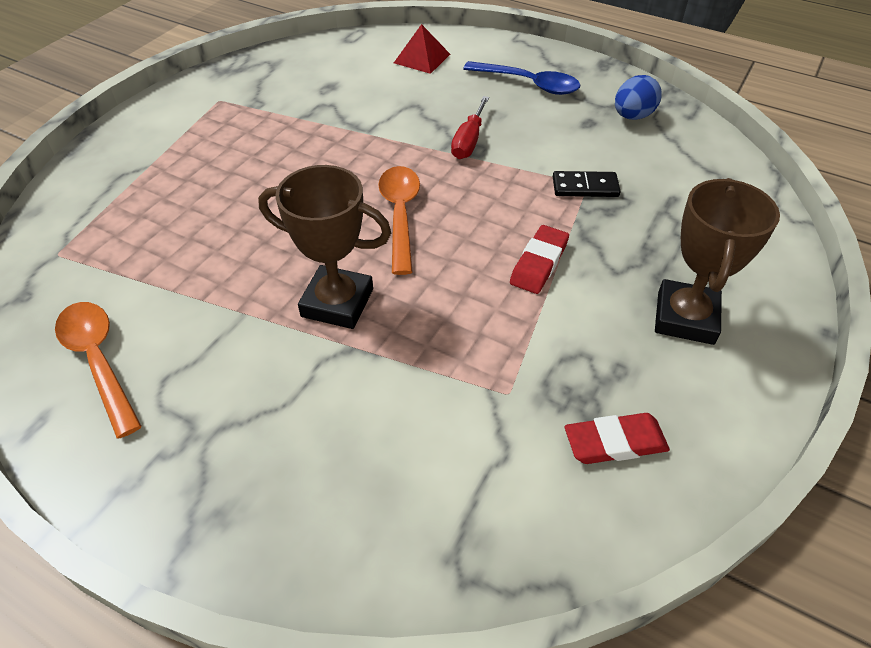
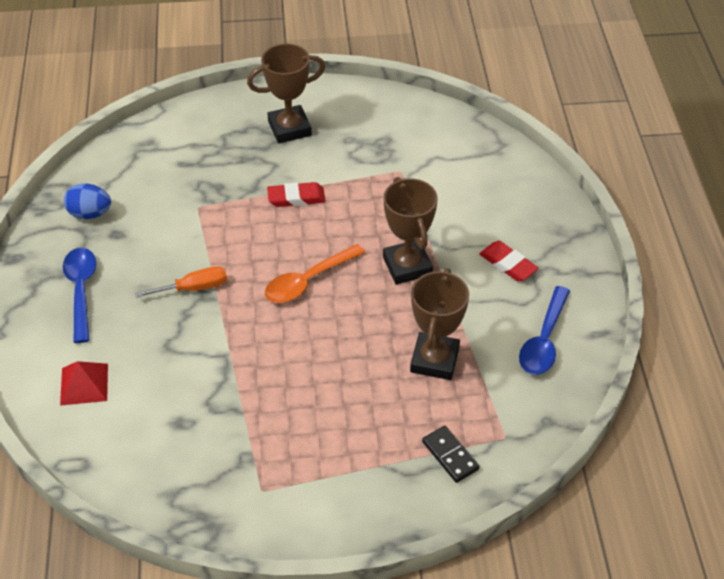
camera: 125 degrees left, 0 degrees up
orange spoon [55,302,142,438] -> blue spoon [519,286,570,375]
red screwdriver [451,96,489,159] -> orange screwdriver [135,266,227,298]
black domino [553,171,621,197] -> black domino moved to [422,426,480,483]
red eraser [565,413,670,464] -> red eraser moved to [479,241,538,282]
none -> brown trophy [410,268,469,380]

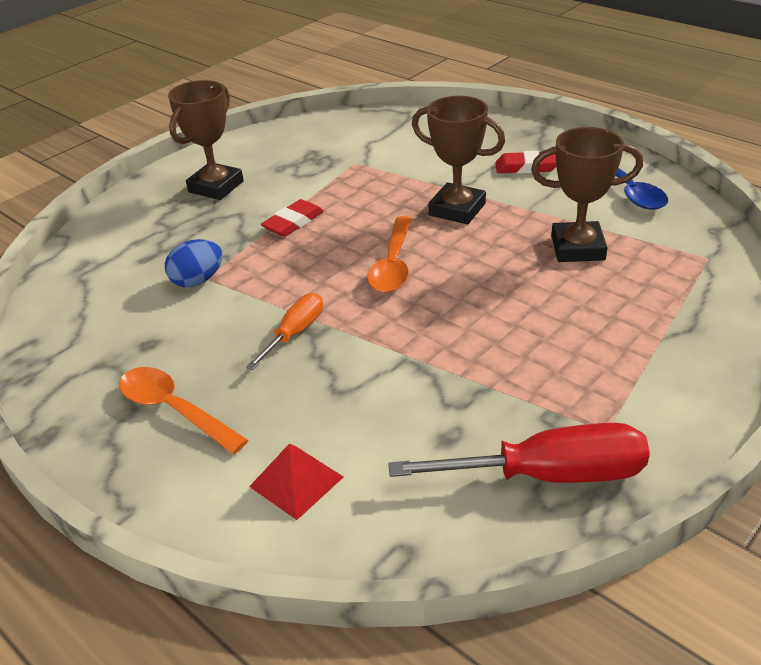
camera: 40 degrees left, 10 degrees down
blue spoon [63,248,96,343] -> orange spoon [119,367,248,454]
blue egg [64,183,111,219] -> blue egg moved to [165,239,222,288]
brown trophy [410,268,469,380] -> brown trophy turned 60 degrees counterclockwise [531,127,643,262]
black domino [422,426,480,483] -> none
none -> red screwdriver [388,423,650,483]

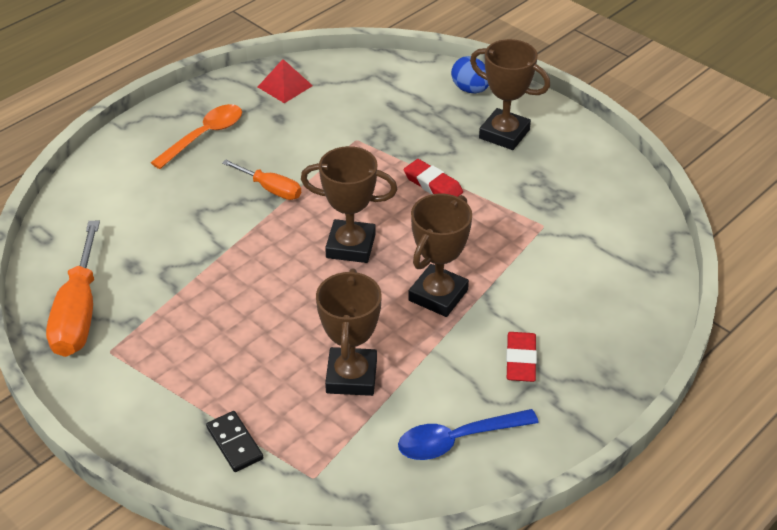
camera: 90 degrees right, 5 degrees up
blue egg [165,239,222,288] -> blue egg moved to [451,56,489,93]
red pyramid [249,443,343,520] -> red pyramid moved to [258,59,313,103]
orange spoon [367,216,412,293] -> brown trophy [301,146,397,263]
red screwdriver [388,423,650,483] -> orange screwdriver [46,221,100,357]
none -> black domino [206,411,263,472]

